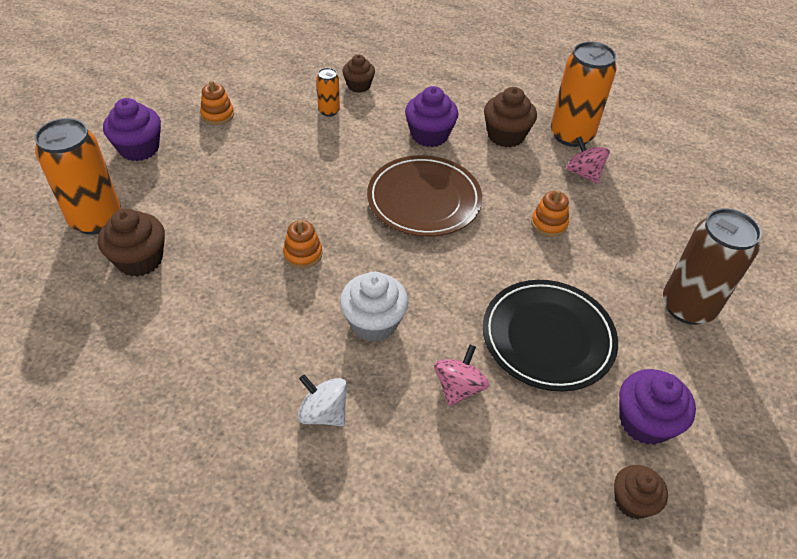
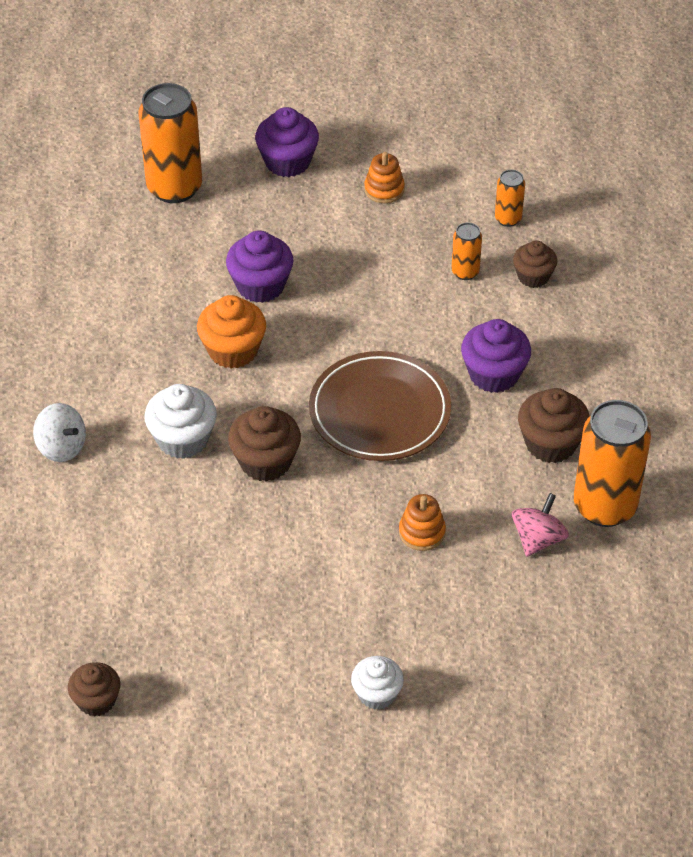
camera: 65 degrees right, 0 degrees up
brown cupcake [98,208,165,277] -> brown cupcake moved to [228,406,301,482]
orange stacking toy [283,220,322,268] -> orange cupcake [197,295,266,369]
white spinning top [298,374,347,426] -> white spinning top turned 120 degrees clockwise [33,403,86,462]
pink spinning top [434,345,489,406] -> none
black plate [483,280,618,391] -> none
purple cupcake [619,369,696,445] -> purple cupcake moved to [226,231,293,303]
brown can [663,208,762,325] -> white cupcake [351,656,404,710]
none -> orange can [495,170,525,227]

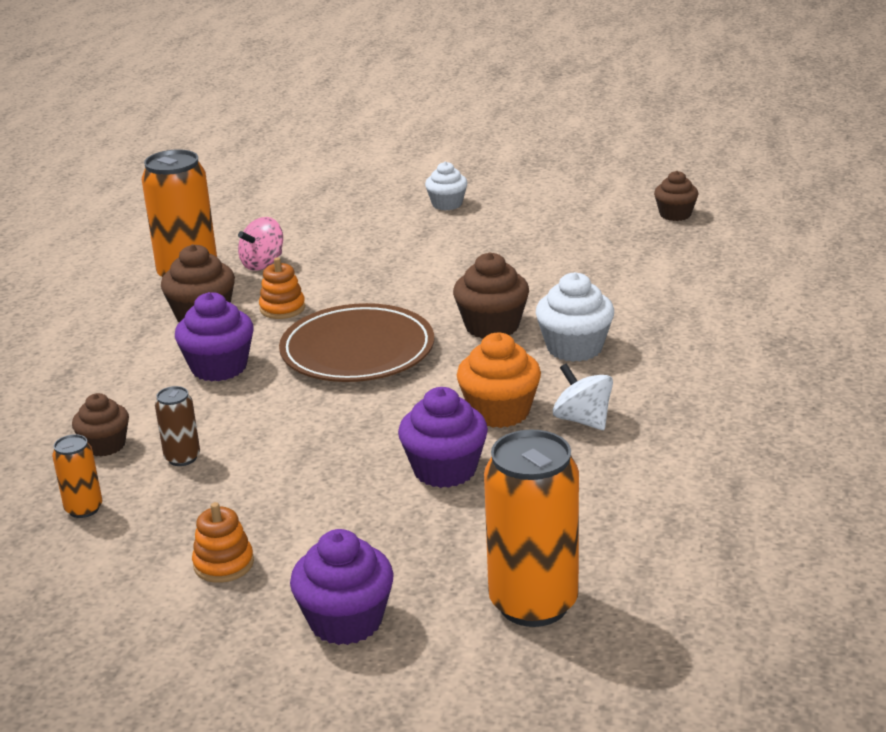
camera: 165 degrees left, 20 degrees down
white spinning top [33,403,86,462] -> white spinning top moved to [553,363,613,430]
orange stacking toy [399,494,446,551] -> orange stacking toy moved to [259,257,305,319]
orange can [451,222,482,280] -> brown can [155,386,200,466]

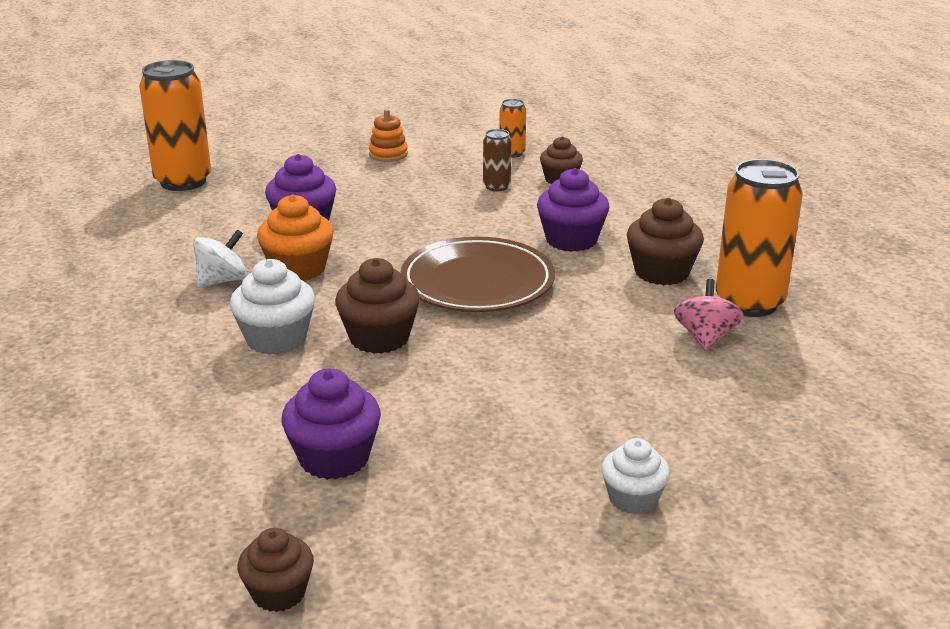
camera: 145 degrees right, 0 degrees up
orange stacking toy [259,257,305,319] -> none
purple cupcake [290,529,394,645] -> purple cupcake moved to [281,368,381,480]
white spinning top [553,363,613,430] -> white spinning top turned 60 degrees counterclockwise [193,229,247,288]

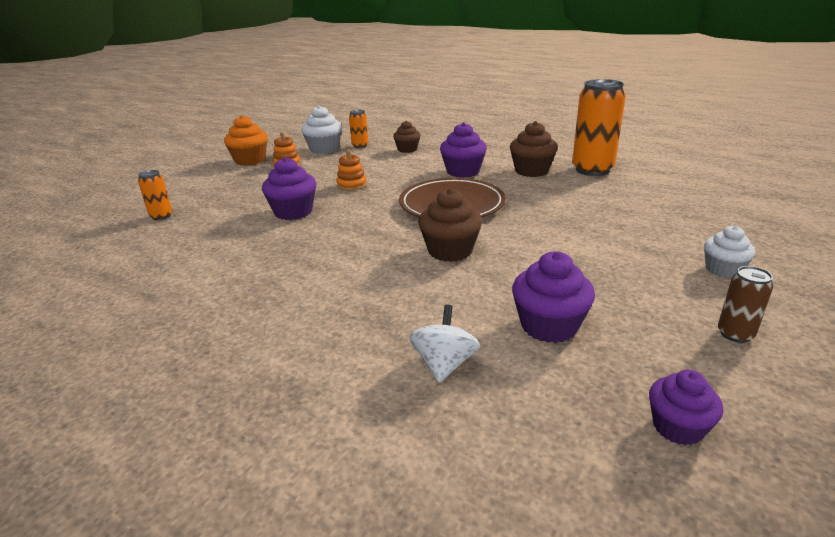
camera: 35 degrees left, 0 degrees up
orange can [139,60,211,191] -> orange can [138,170,172,220], size x0.48
white spinning top [193,229,247,288] -> white spinning top moved to [409,305,480,383]
white cupcake [230,259,315,355] -> white cupcake moved to [301,105,342,154]
brown cupcake [238,528,314,612] -> purple cupcake [649,370,723,445]
orange cupcake [257,194,334,281] -> orange cupcake moved to [224,115,268,166]
brown can [483,129,511,191] -> brown can moved to [718,266,773,343]
pink spinning top [674,279,743,351] -> none
none -> orange stacking toy [336,149,367,191]

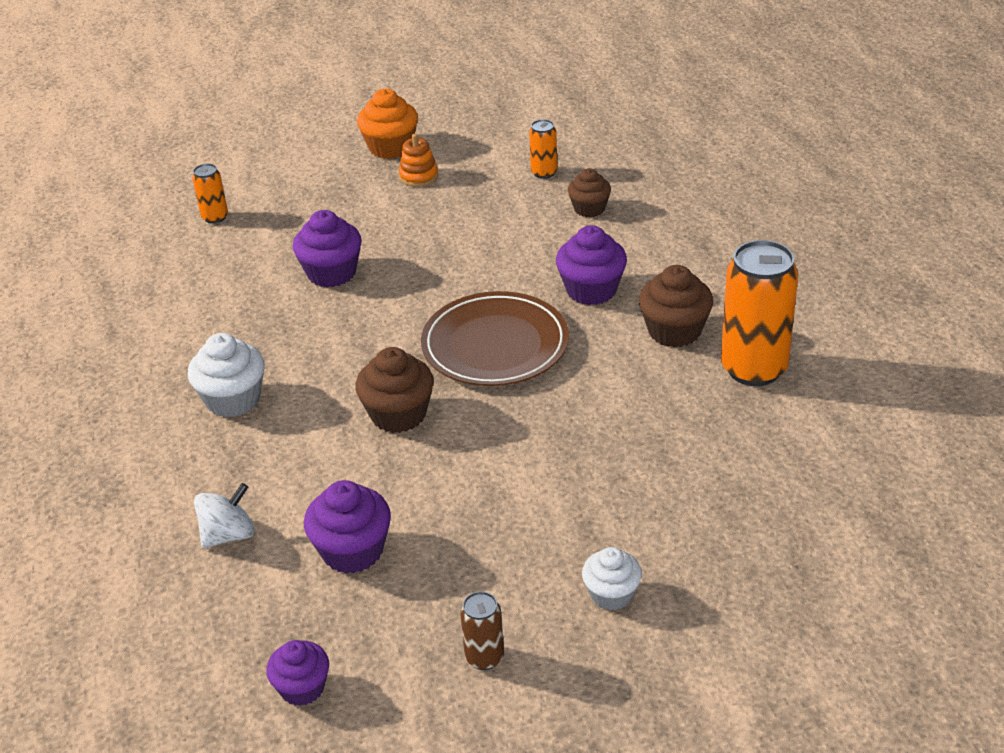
camera: 40 degrees right, 10 degrees up
white cupcake [301,105,342,154] -> white cupcake moved to [188,333,265,417]
orange stacking toy [336,149,367,191] -> none

